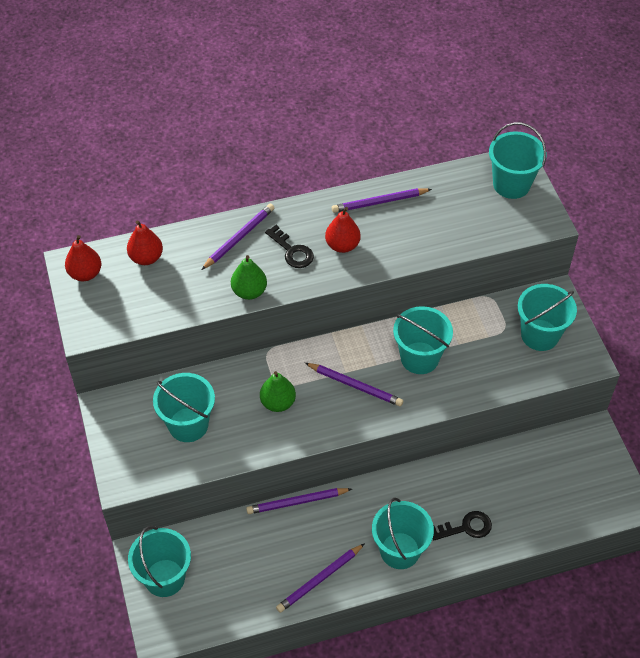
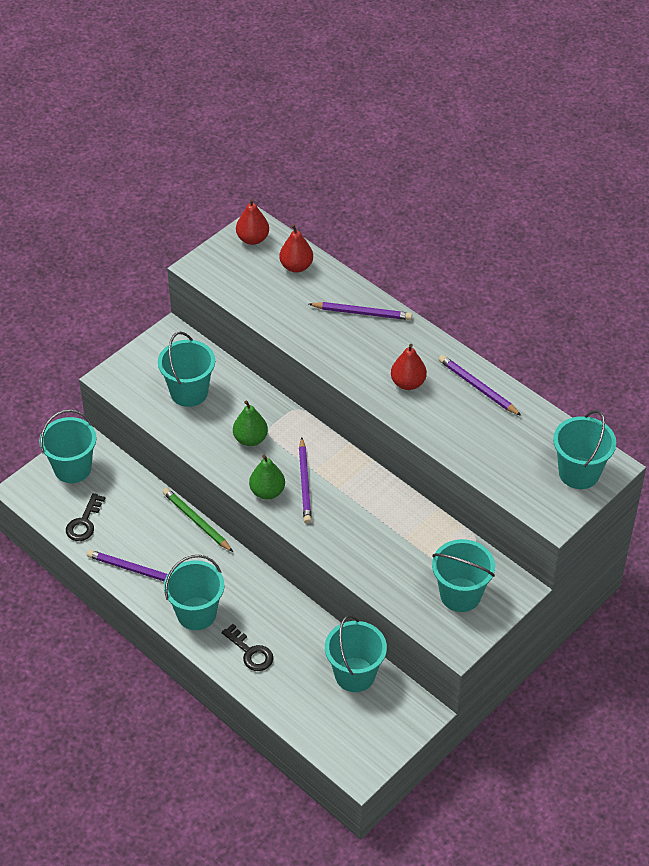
camera: 60 degrees right, 5 degrees down
green pear [231,255,267,300] -> green pear moved to [249,455,285,500]
purple pencil [246,488,352,514] -> green pencil [163,488,233,552]
black key [265,225,314,268] -> black key moved to [66,493,106,541]
turquoise bucket [393,306,453,374] -> turquoise bucket moved to [325,615,387,692]

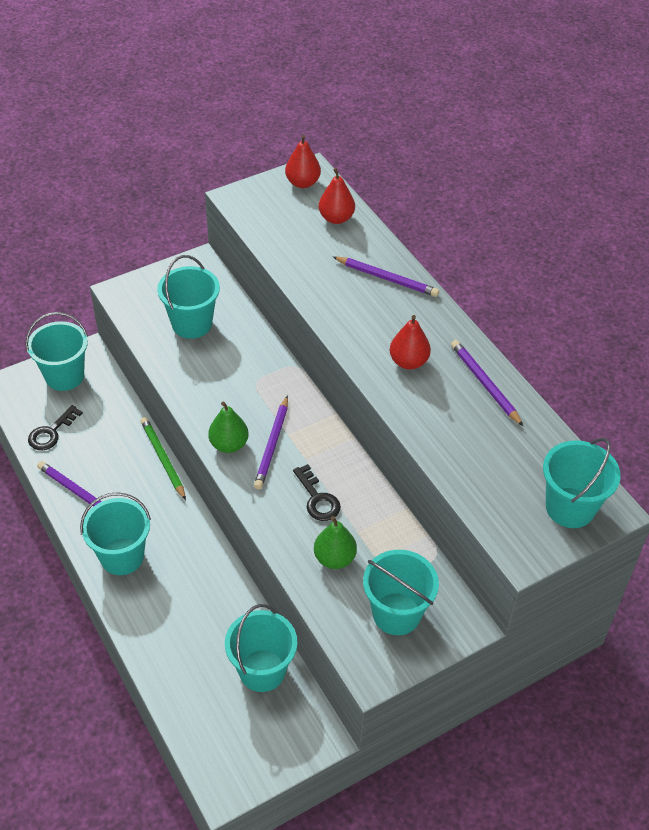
camera: 15 degrees right, 0 degrees up
black key [222,624,274,671] -> black key moved to [293,464,341,521]
green pear [233,400,268,446] -> green pear moved to [314,516,357,569]

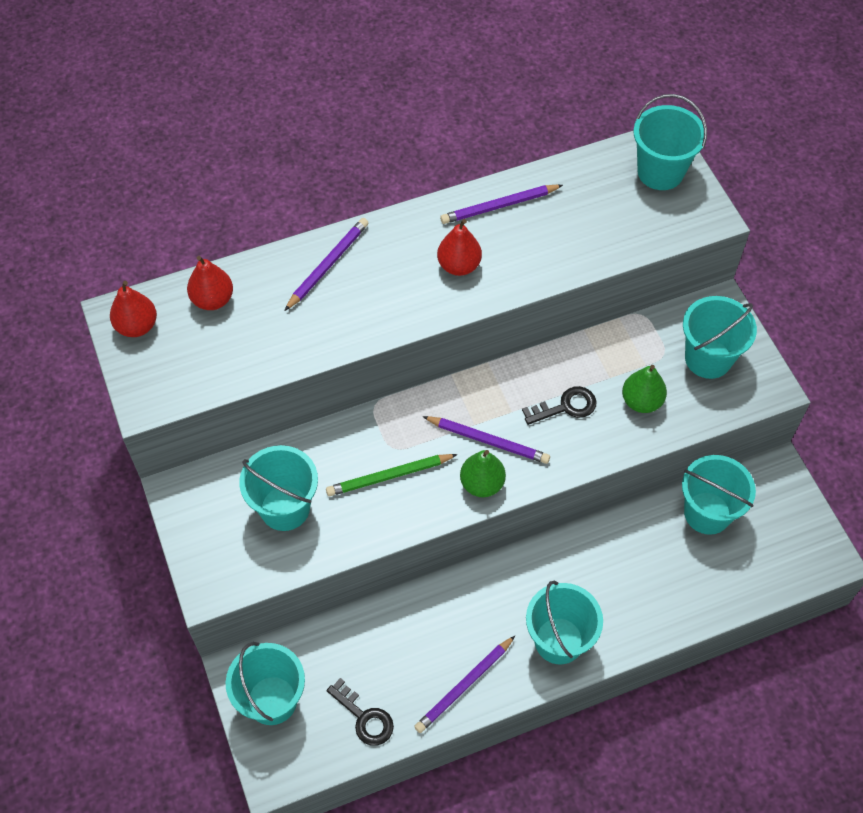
camera: 80 degrees left, 10 degrees up
green pencil [140,417,186,500] -> green pencil moved to [326,454,458,496]

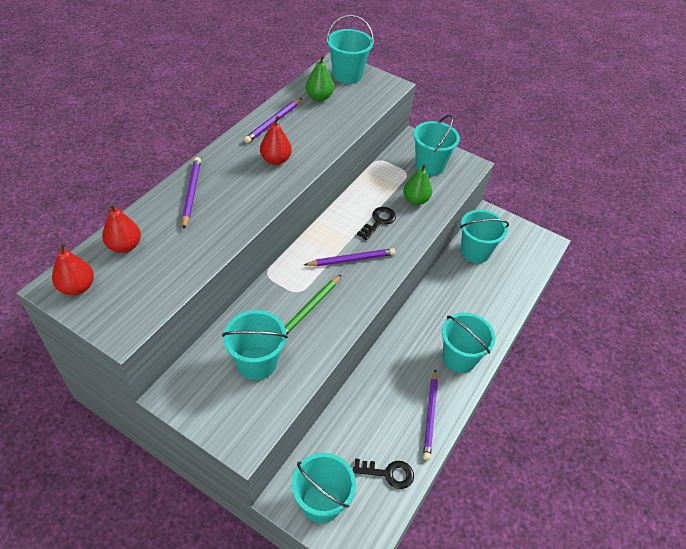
camera: 40 degrees left, 10 degrees down
green pear [460,450,506,497] -> green pear moved to [306,55,334,101]

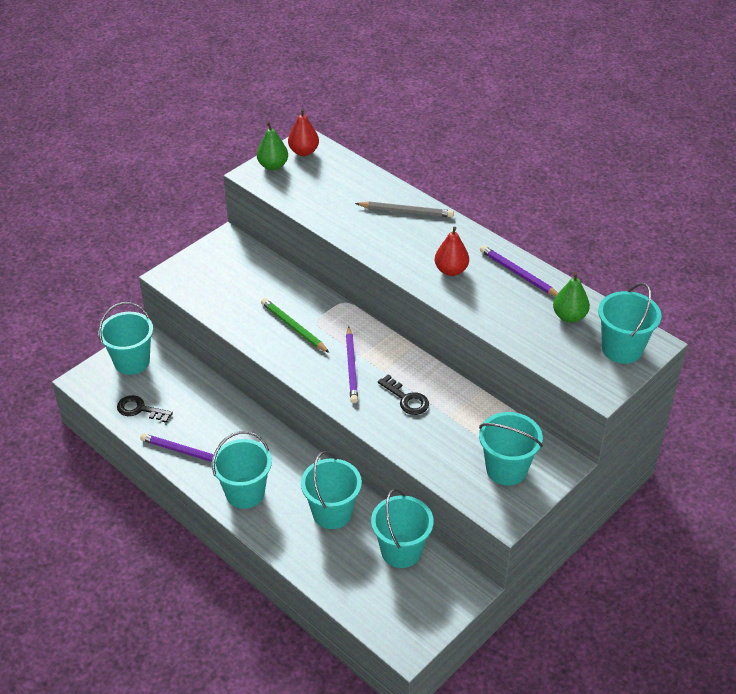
camera: 105 degrees right, 5 degrees down
red pear [102,203,141,253] -> none
purple pencil [182,157,201,229] -> grey pencil [355,201,454,217]
turquoise bucket [222,310,288,380] -> turquoise bucket moved to [301,451,362,529]
black key [353,459,414,489] -> black key turned 90 degrees clockwise [117,395,173,423]
green pear [403,164,432,205] -> green pear moved to [257,122,288,170]

